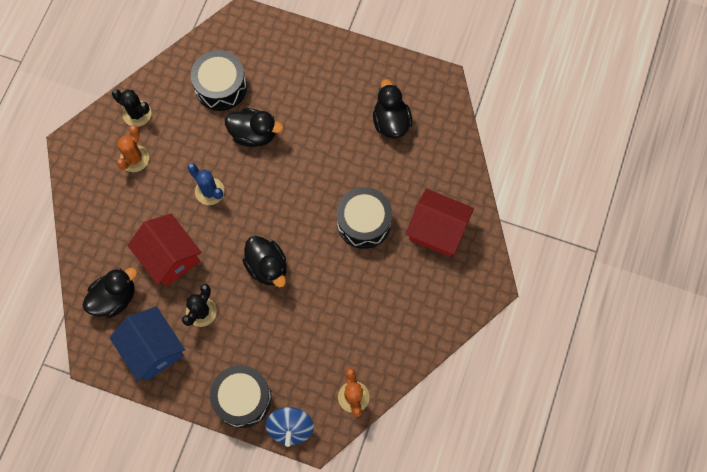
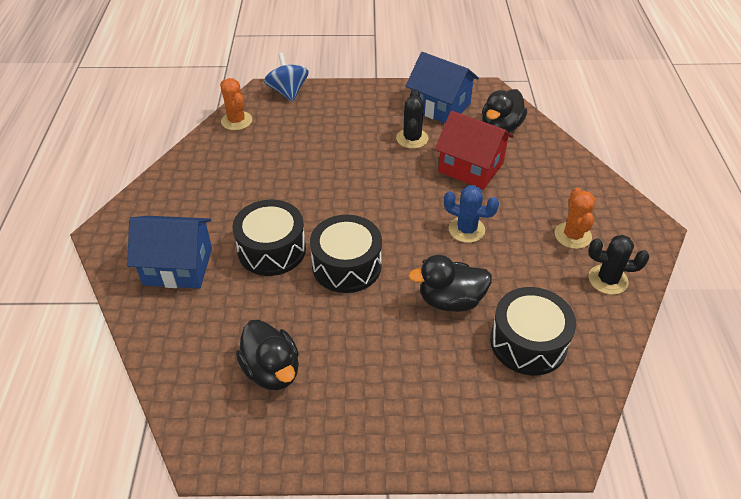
camera: 160 degrees right, 25 degrees down
black drum [210,365,271,428] -> black drum moved to [310,215,382,293]
black duck [242,236,287,287] -> none
red house [406,189,474,257] -> blue house [127,216,212,288]

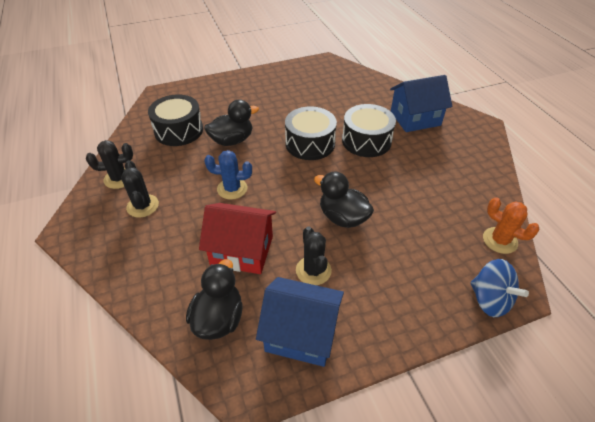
camera: 160 degrees right, 0 degrees up
black duck [236,320,299,390] -> black duck moved to [314,172,374,228]
orange cactus [555,188,595,249] -> black cactus [121,160,159,218]

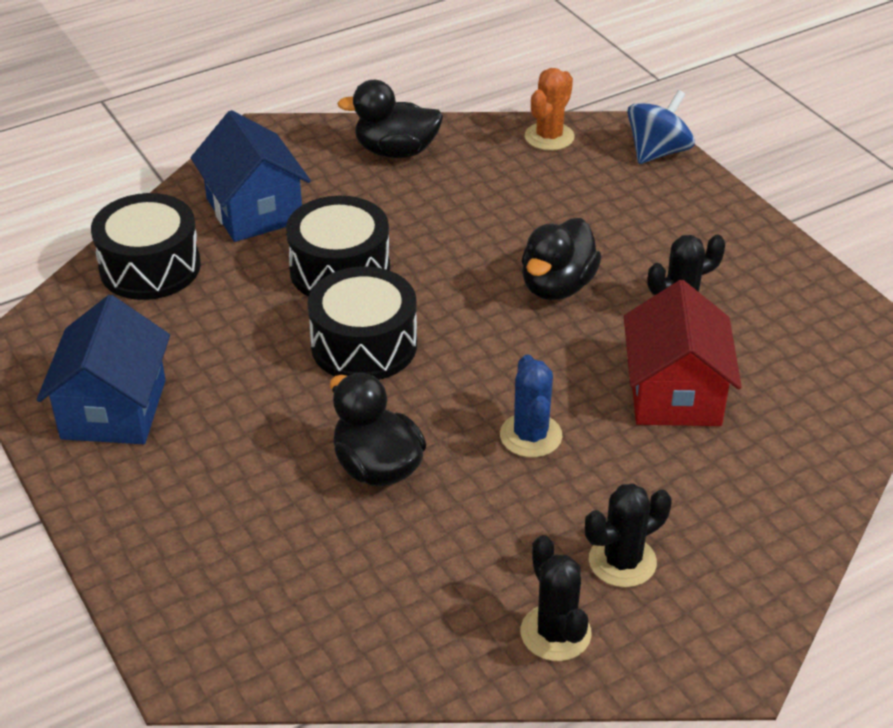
camera: 100 degrees left, 5 degrees down
black drum [148,95,203,146] -> black drum moved to [91,193,201,300]
black duck [186,259,243,340] -> black duck moved to [337,80,443,158]
blue house [256,277,344,367] -> blue house moved to [37,295,170,444]

